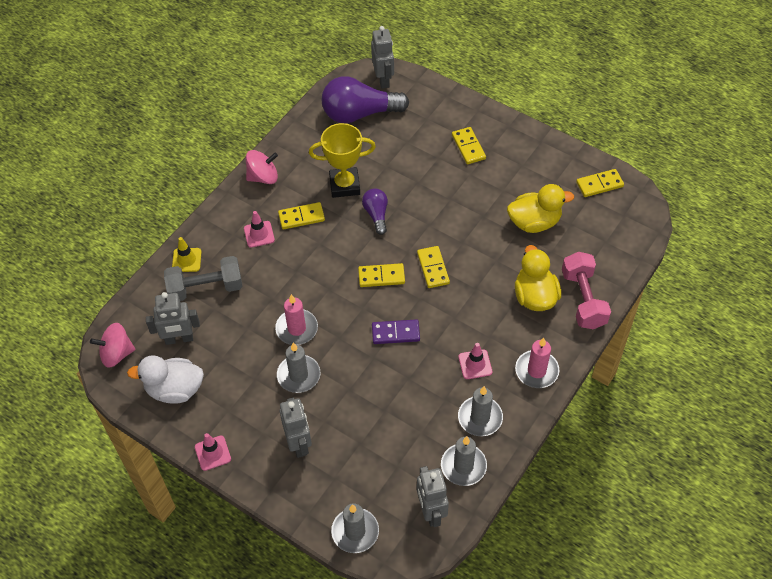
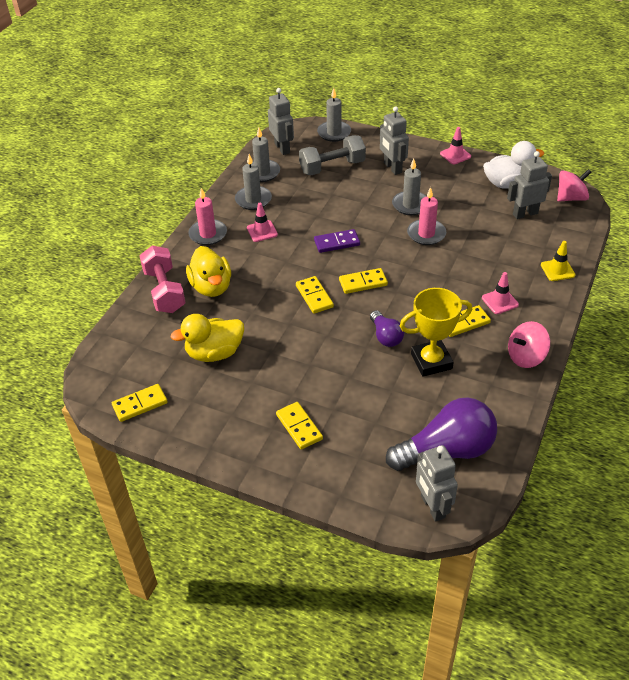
camera: 170 degrees right, 10 degrees down
grey dumbbell [164,256,243,301] -> grey dumbbell moved to [299,135,366,175]

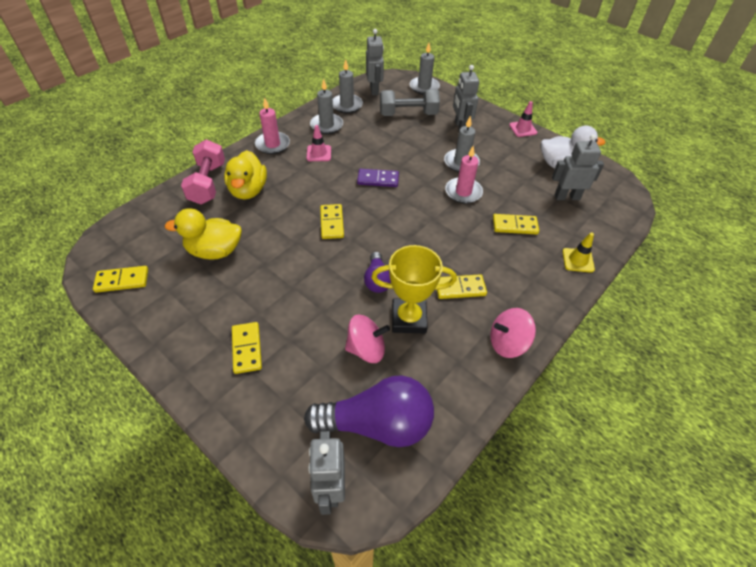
camera: 15 degrees right, 5 degrees up
yellow domino [339,268,388,294] -> yellow domino moved to [493,214,539,234]
pink traffic cone [482,272,519,314] -> none
pink spinning top [557,169,591,202] -> pink spinning top moved to [345,315,390,363]

